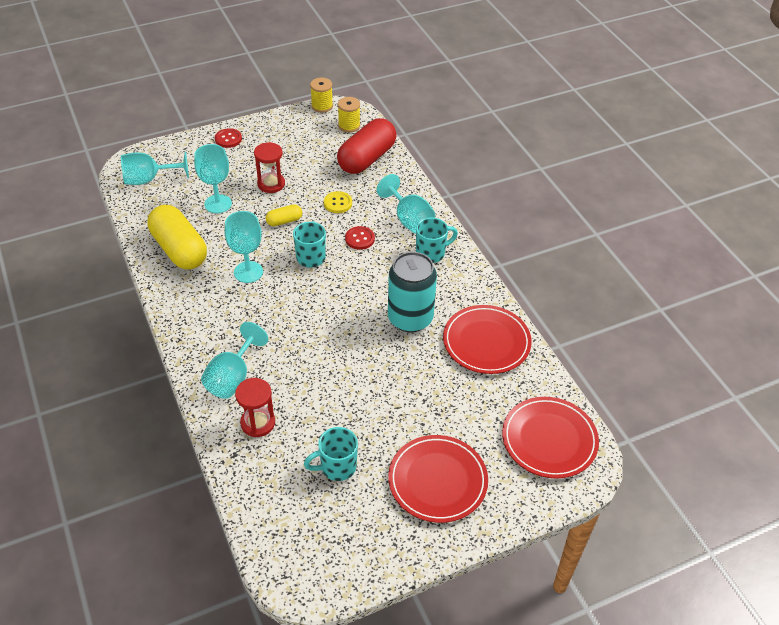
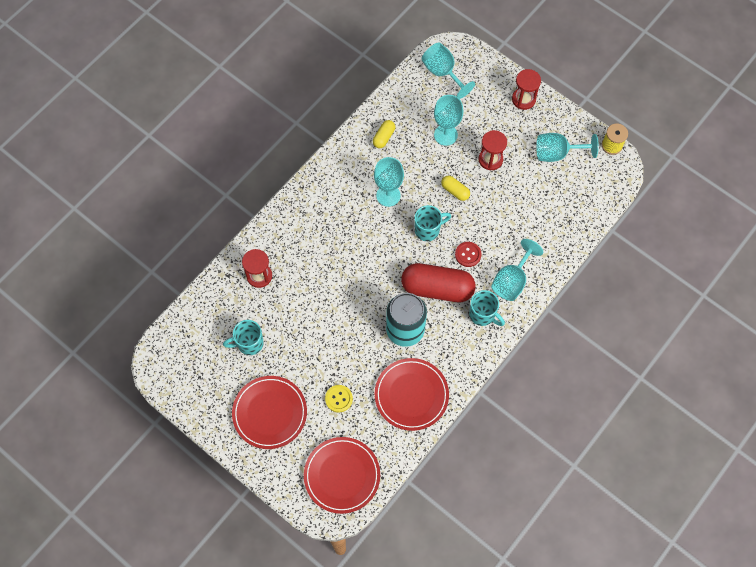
camera: 65 degrees right, 20 degrees up
yellow capsule [147,205,207,270] -> yellow capsule [373,120,395,148], size x0.46
turquoise goblet [201,322,268,399] -> turquoise goblet moved to [536,133,599,162]
red button [215,128,242,148] -> red hourglass [512,69,541,110]
turquoise mug [304,427,358,481] -> turquoise mug turned 60 degrees counterclockwise [223,320,264,355]
yellow button [324,191,352,213] -> yellow button moved to [325,385,353,413]
red capsule [337,118,397,174] -> red capsule moved to [401,263,475,302]
yellow spool [338,97,360,133] -> none

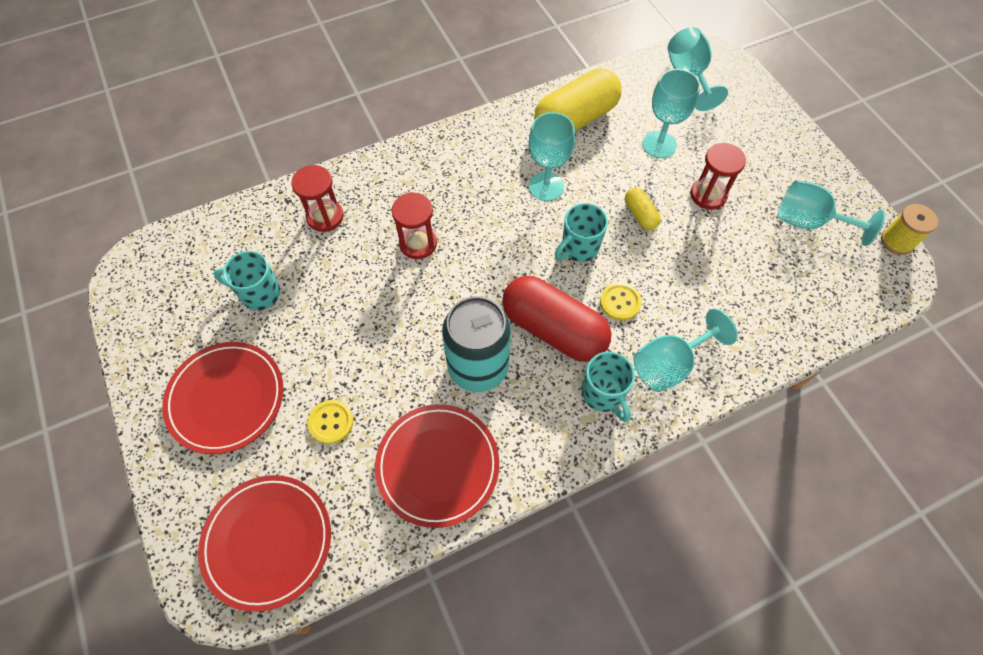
camera: 25 degrees right, 5 degrees down
yellow capsule [373,120,395,148] -> yellow capsule [534,68,622,131], size x2.16
turquoise mug [414,205,451,241] -> turquoise mug turned 135 degrees clockwise [555,203,608,262]
red button [455,242,482,267] -> yellow button [600,283,642,321]
red hourglass [512,69,541,110] -> red hourglass moved to [392,192,437,259]

